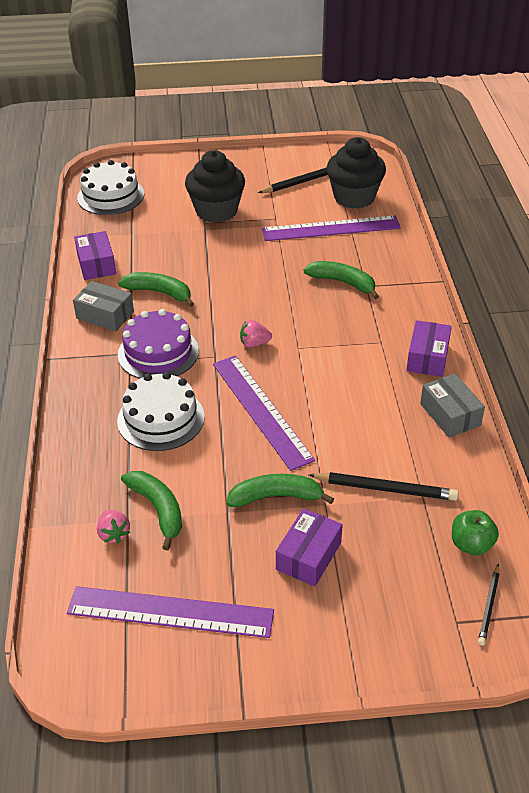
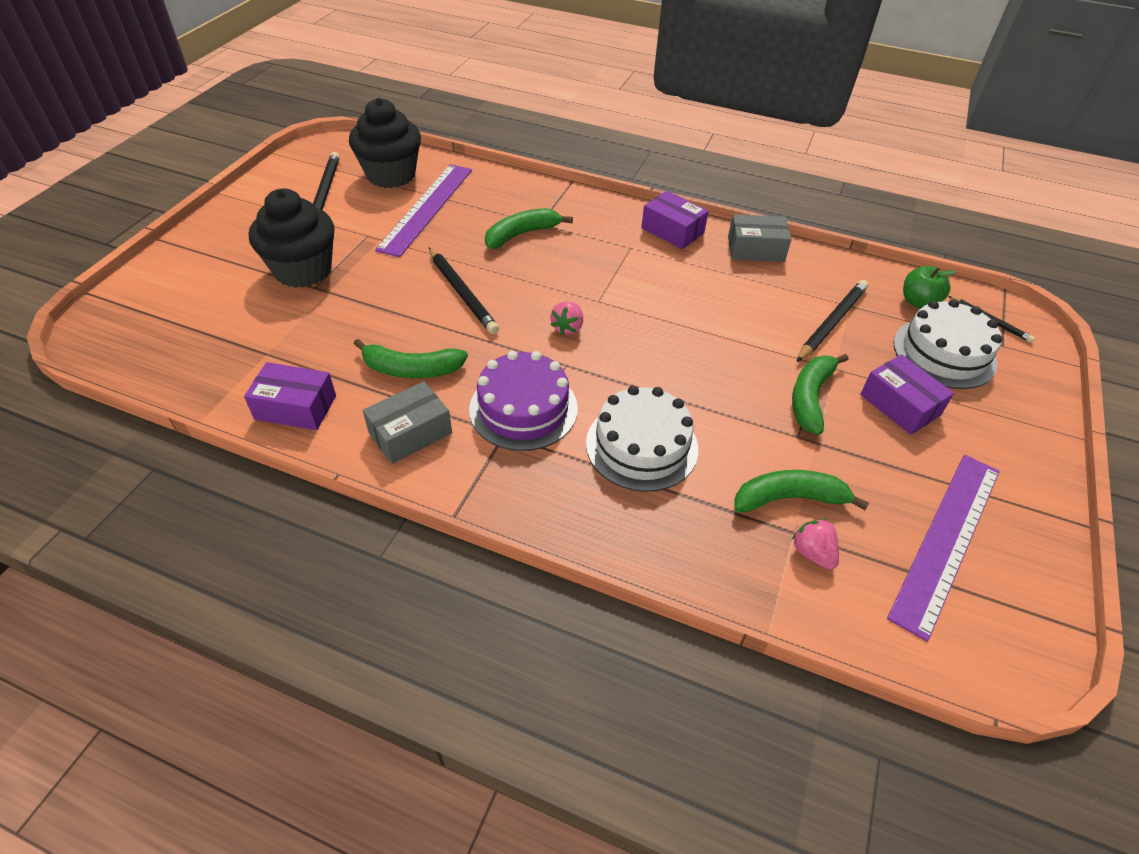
camera: 65 degrees left, 5 degrees up
white cake [77,160,144,215] -> white cake moved to [893,299,1002,389]
pink strawberry [97,510,130,544] -> pink strawberry turned 120 degrees counterclockwise [792,519,839,570]
green banana [118,272,194,307] -> green banana turned 135 degrees counterclockwise [354,339,468,378]
purple ruler [213,355,315,471] -> none
none -> black pencil [429,247,499,334]

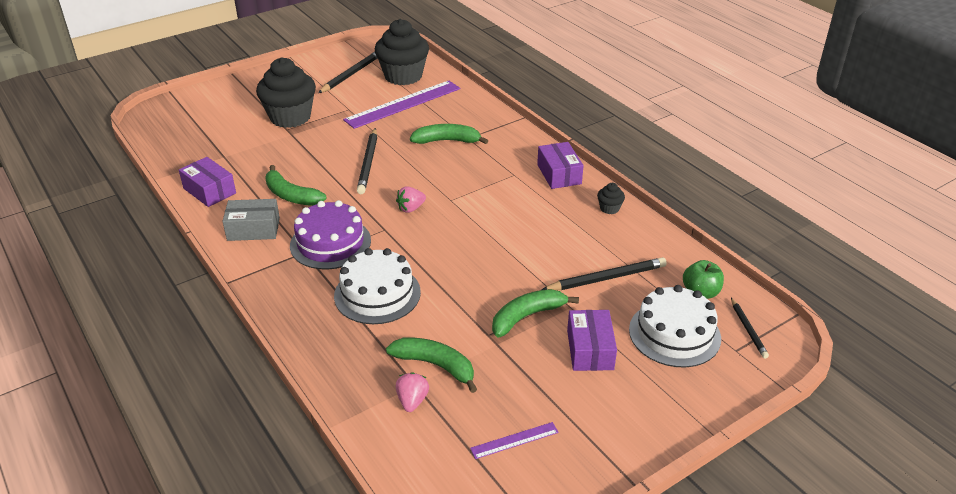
camera: 35 degrees right, 10 degrees down
grey box [728,214,792,262] -> black cupcake [597,183,625,214]
purple ruler [887,455,1000,642] -> purple ruler [470,422,559,459], size x0.45

